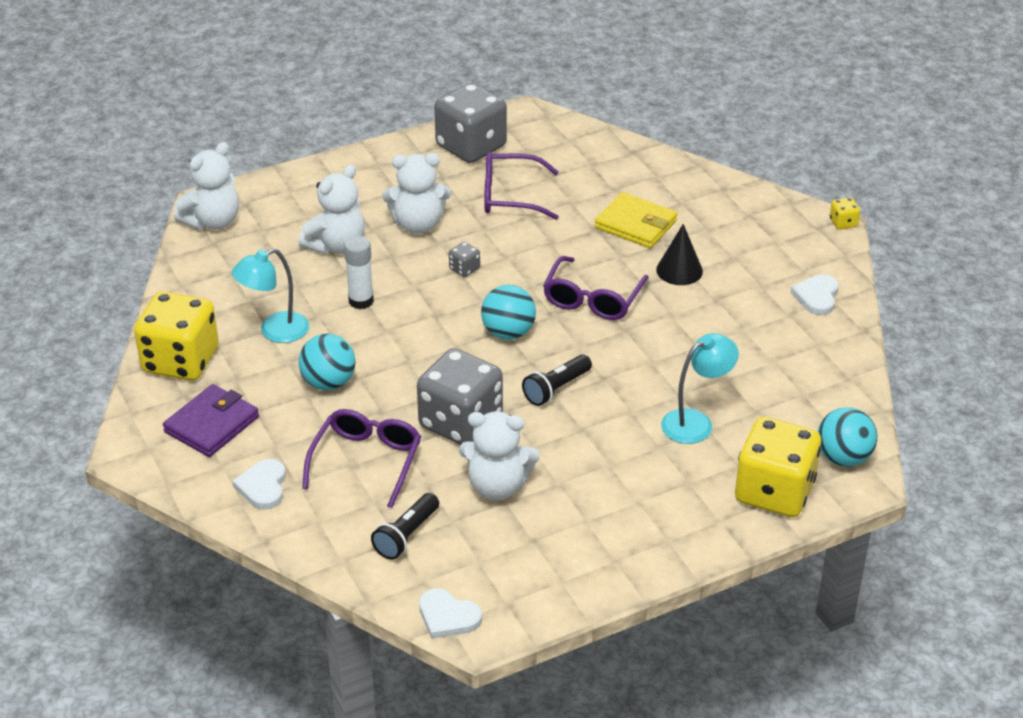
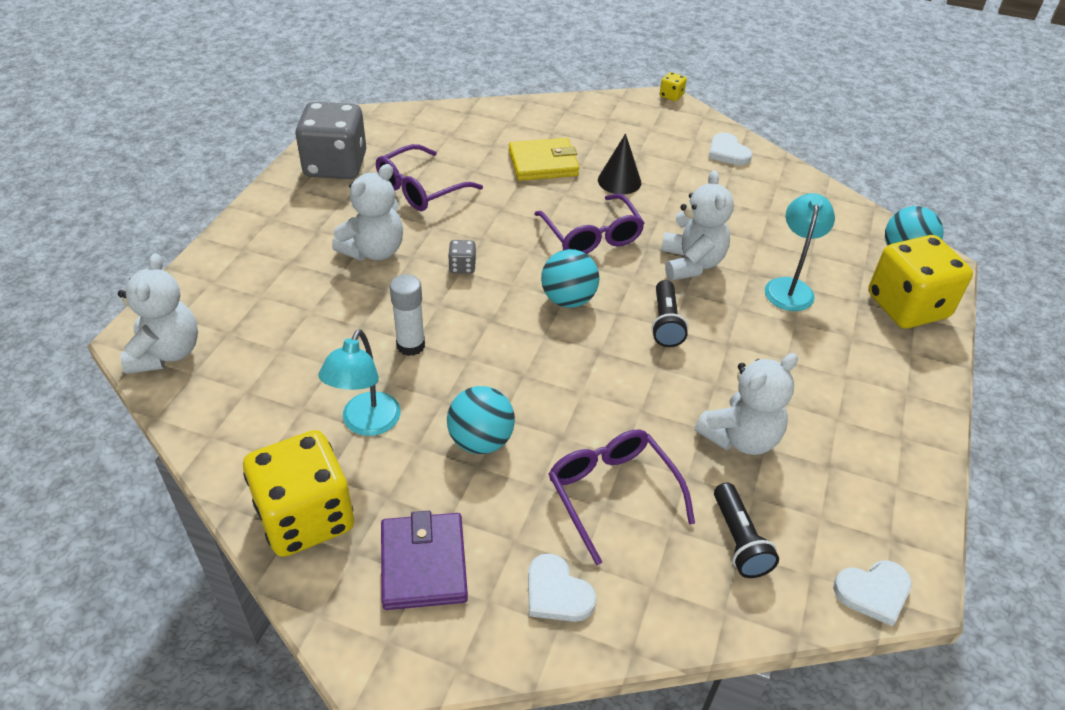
camera: 45 degrees left, 5 degrees up
white teddy bear [298,165,365,255] -> white teddy bear moved to [661,170,734,281]
grey dice [417,348,503,445] -> none

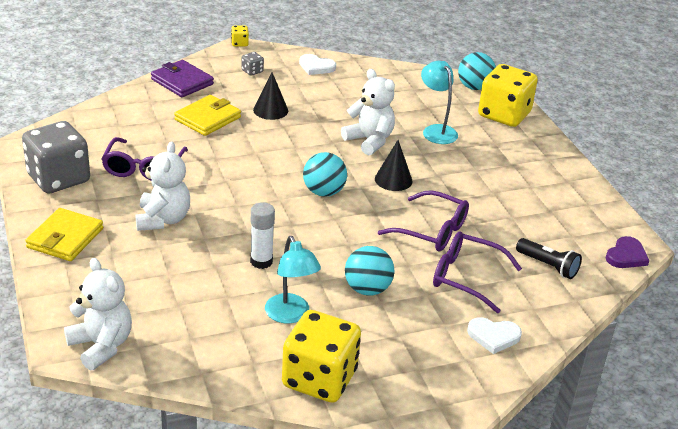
camera: 40 degrees left, 10 degrees down
purple wallet [381,511,468,610] -> purple wallet moved to [151,60,214,97]
grey dice [448,240,476,274] -> grey dice moved to [241,52,264,76]
purple glasses [535,194,645,254] -> purple glasses moved to [378,190,469,251]
black flashlight [651,280,688,347] -> black cone [375,140,413,191]
white teddy bear [695,353,798,455] -> none
white heart [833,560,912,626] -> purple heart [606,236,649,268]
none -> yellow wallet [25,208,103,261]

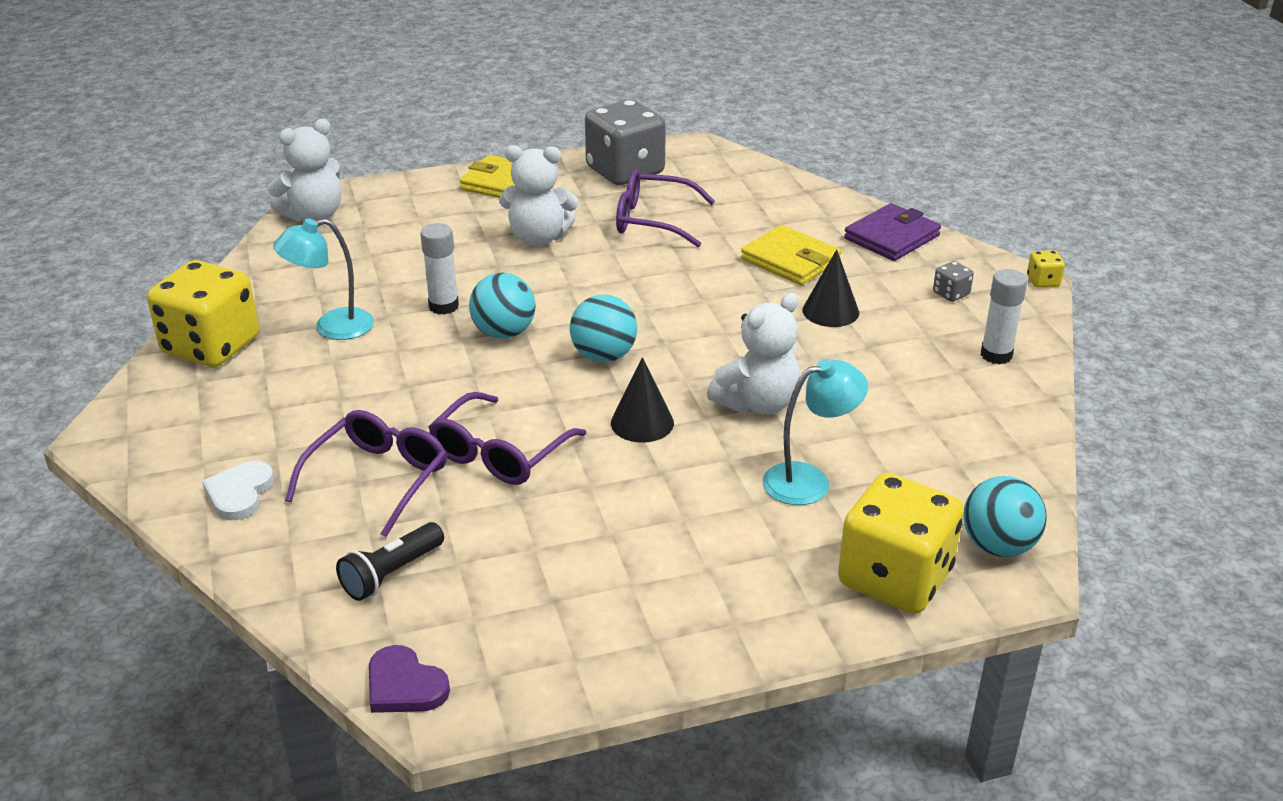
camera: 95 degrees right, 0 degrees up
white heart [299,54,336,75] -> white glue stick [981,269,1027,364]
turquoise ball [345,246,394,295] -> turquoise ball moved to [469,273,536,339]

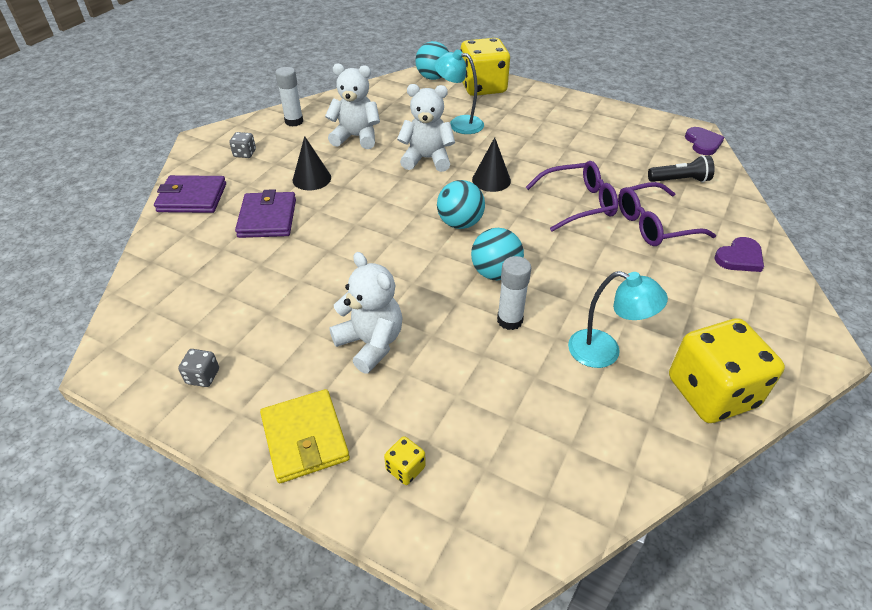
camera: 135 degrees left, 10 degrees up
white heart [202,461,274,520] -> purple heart [714,237,764,272]
white teddy bear [268,119,341,222] -> white teddy bear moved to [325,64,380,149]
grey dice [585,99,666,185] -> grey dice [178,349,219,387], size x0.40
purple glasses [616,169,715,247] -> none
yellow wallet [741,225,841,285] -> purple wallet [235,189,296,238]
yellow dice [1027,250,1065,287] -> yellow dice moved to [384,436,426,485]

